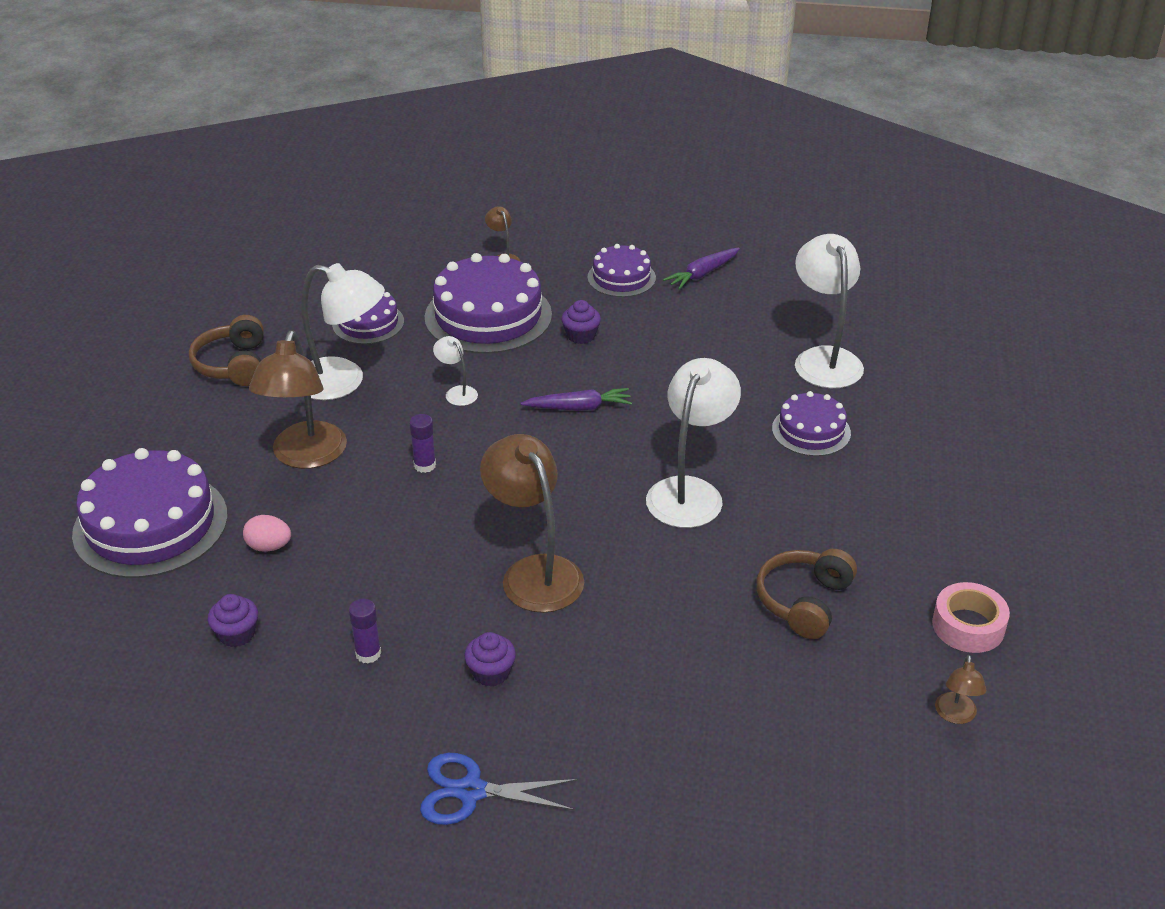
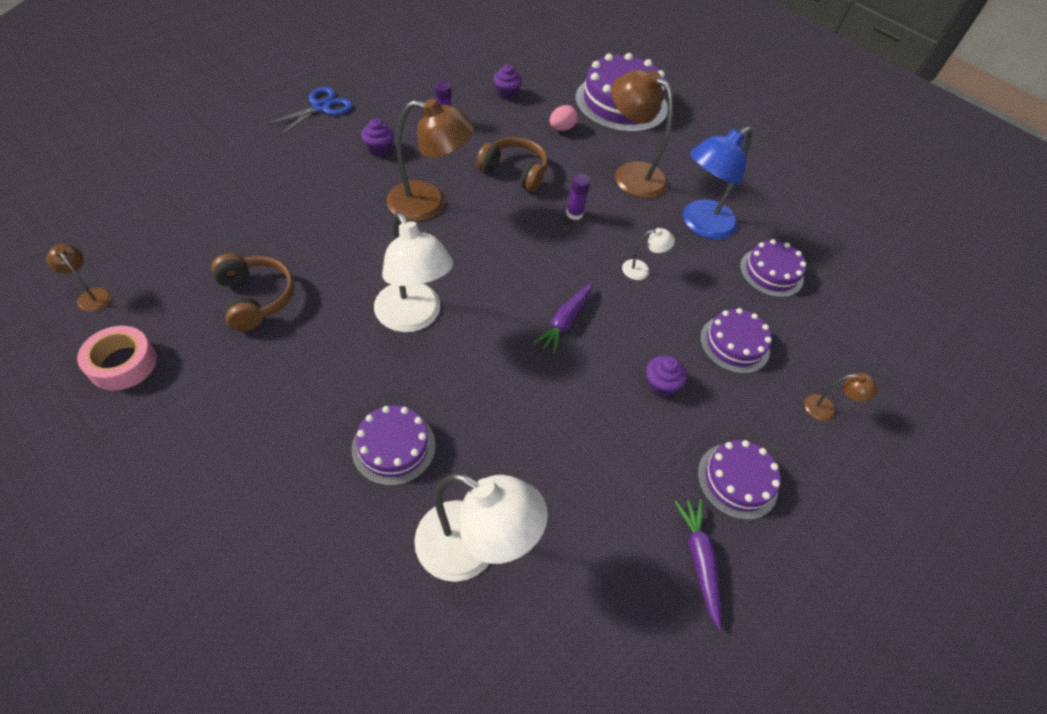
camera: 120 degrees right, 15 degrees up
brown headphones [189,315,263,386] -> brown headphones moved to [476,137,548,192]
white lamp [301,263,385,400] -> blue lamp [683,126,752,240]
purple cake [425,253,552,354] -> purple cake [700,308,772,374], size x0.56

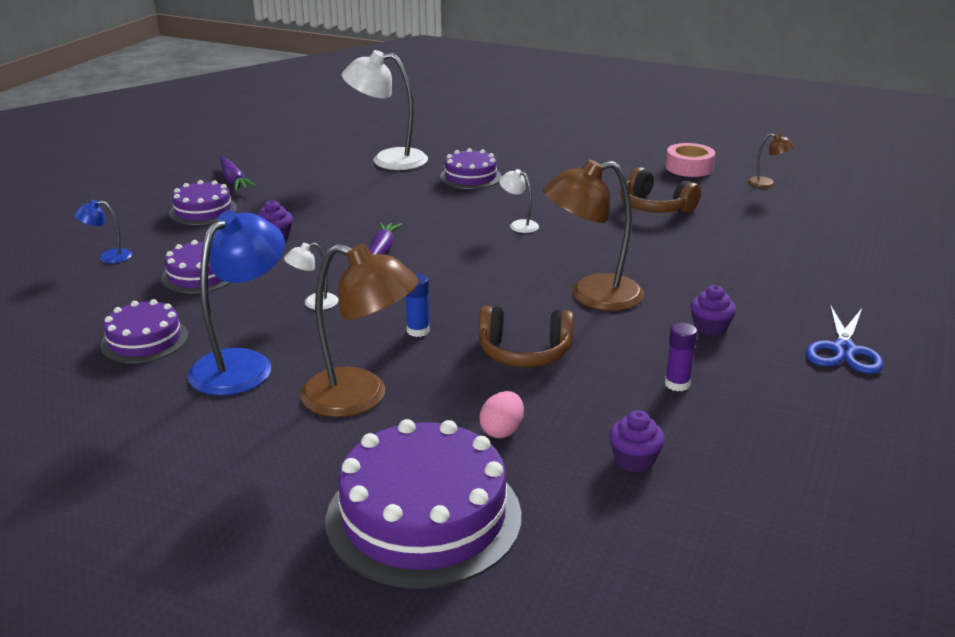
camera: 165 degrees right, 25 degrees down
white lamp [374,212,453,332] -> white lamp [499,169,539,233], size x0.46
purple glue stick [566,174,591,220] -> blue glue stick [406,273,430,337]
brown lamp [804,373,878,421] -> blue lamp [74,200,132,264]

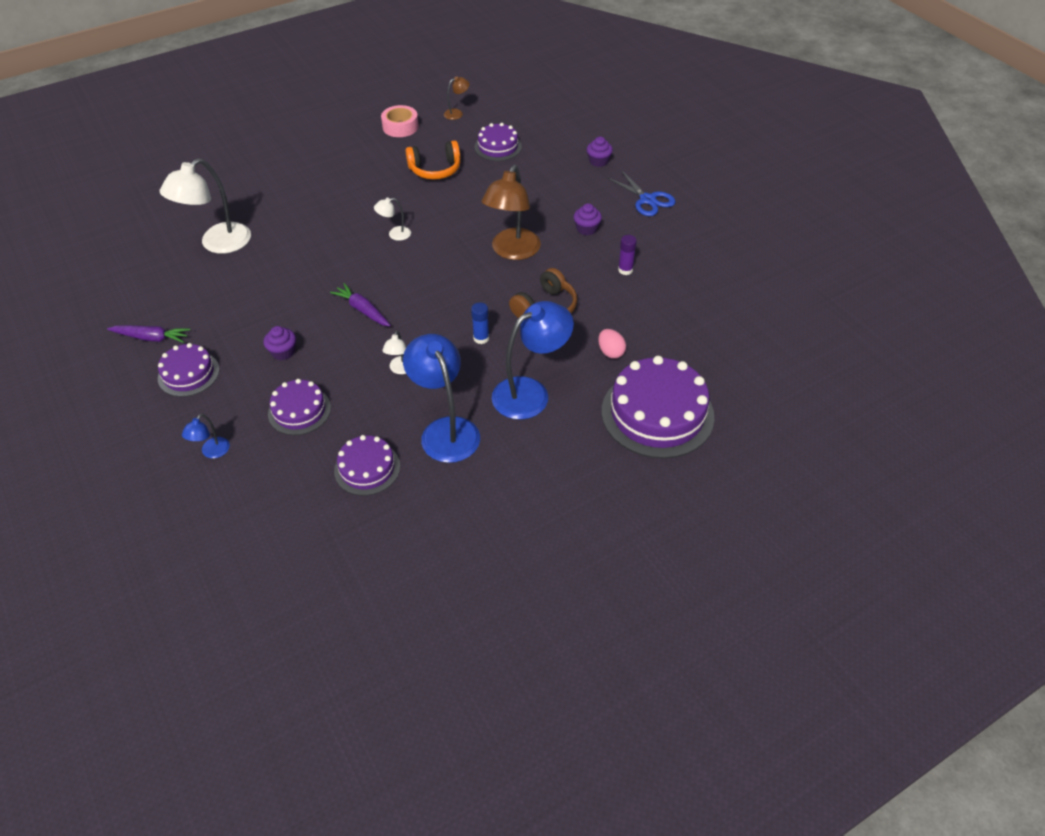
camera: 55 degrees left, 20 degrees up
brown lamp [300,244,419,417] -> blue lamp [492,301,574,420]
purple cake [440,148,502,189] -> purple cake moved to [475,123,522,161]
purple cupcake [609,410,665,472] -> purple cupcake moved to [587,137,613,167]
brown headphones [620,167,701,213] -> orange headphones [406,140,461,180]

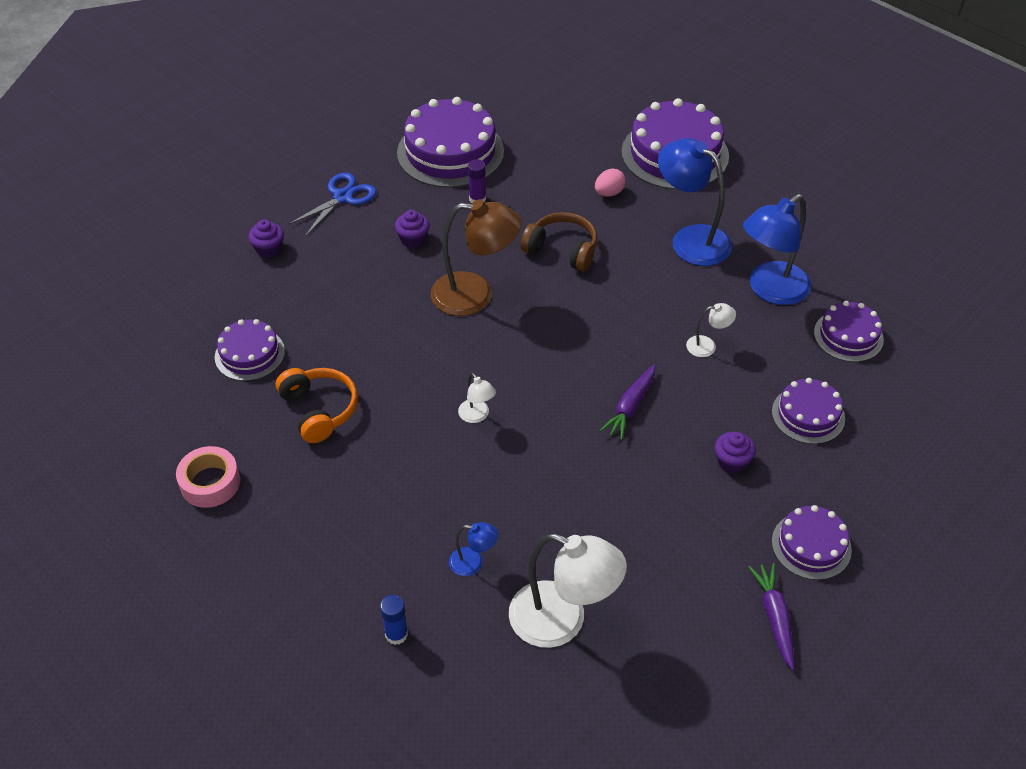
camera: 105 degrees left, 0 degrees up
blue lamp [182,414,230,458] -> blue lamp moved to [449,522,498,576]
brown lamp [444,77,470,120] -> none
blue glue stick [471,303,489,344] -> blue glue stick moved to [380,595,408,645]
none -> purple cake [397,97,504,188]

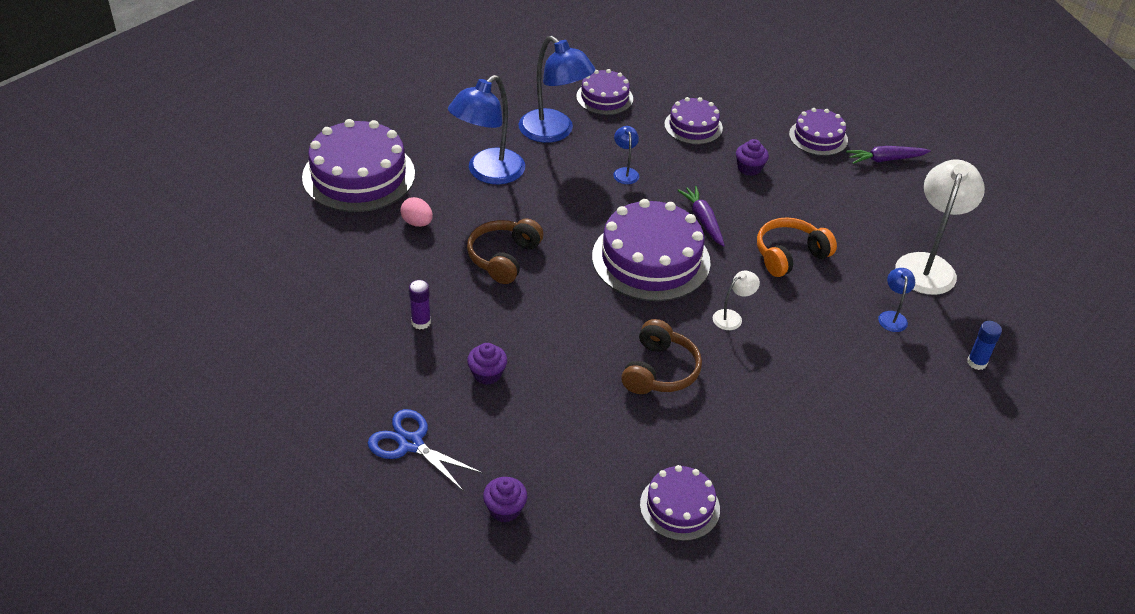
camera: 95 degrees left, 5 degrees down
pink tape [176,446,240,508] -> none
orange headphones [276,368,358,443] -> orange headphones moved to [757,217,837,277]
purple cake [397,97,504,188] -> purple cake moved to [592,199,710,301]
brown lamp [431,199,522,316] -> none
purple carrot [600,364,655,440] -> purple carrot turned 135 degrees counterclockwise [677,186,725,247]
white lamp [686,303,736,357] -> blue lamp [613,126,639,184]
none -> brown headphones [621,319,702,394]

